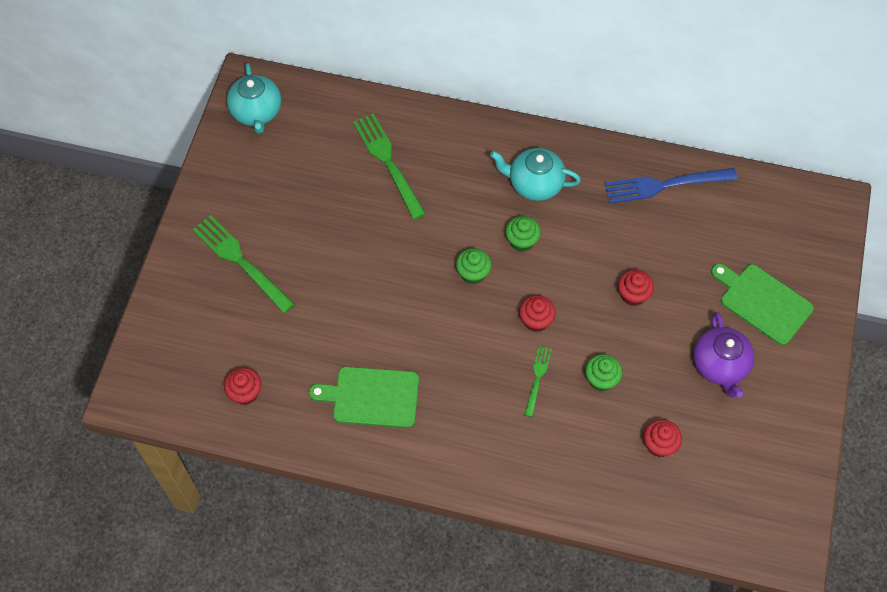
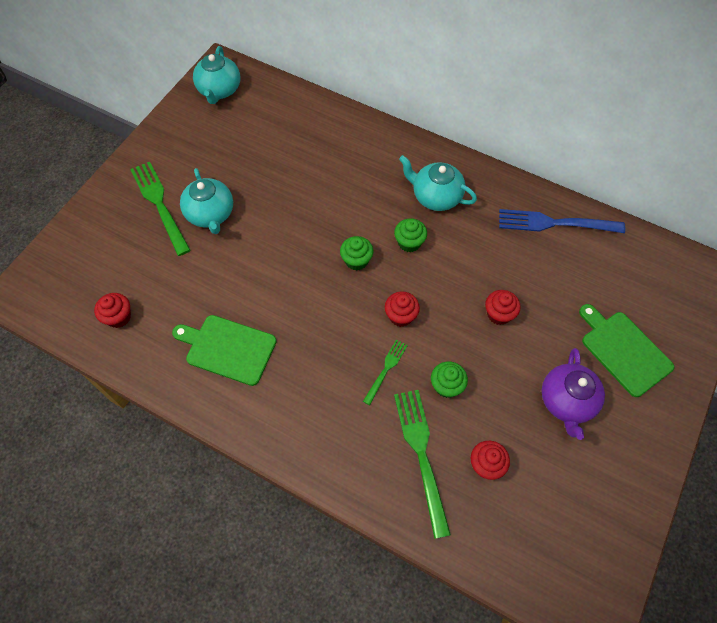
camera: 15 degrees right, 0 degrees up
green fork [353,113,426,220] -> green fork moved to [394,390,451,539]
none -> turquoise teapot [180,168,233,234]

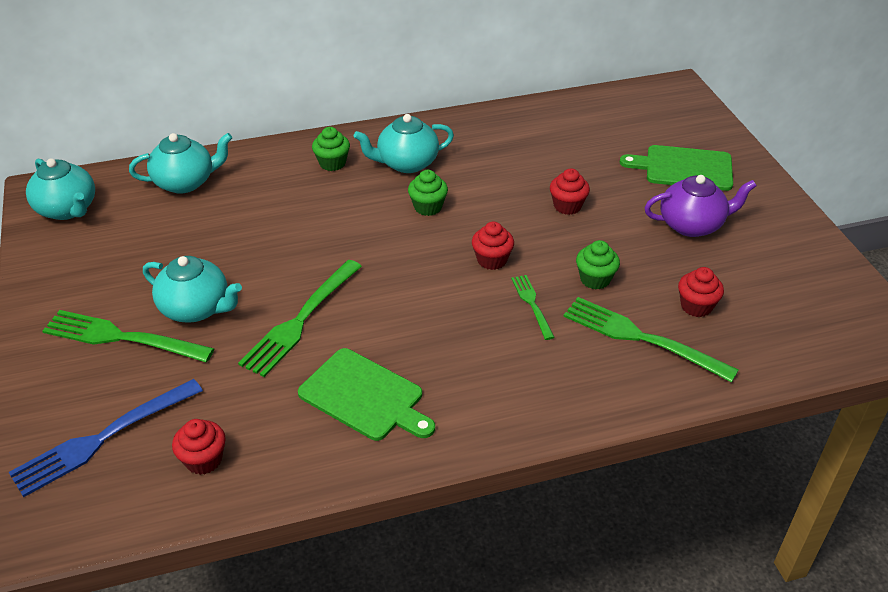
camera: 45 degrees left, 20 degrees down
green cutting board [172,315,277,386] -> green cutting board turned 120 degrees counterclockwise [298,348,435,441]
green cupcake [340,236,373,271] -> green cupcake moved to [312,127,350,171]
blue fork [499,209,625,233] -> blue fork moved to [9,379,203,497]
purple teapot [542,348,605,440] -> purple teapot turned 60 degrees counterclockwise [644,175,757,237]
none -> turquoise teapot [129,133,232,193]
none -> green fork [238,260,362,377]

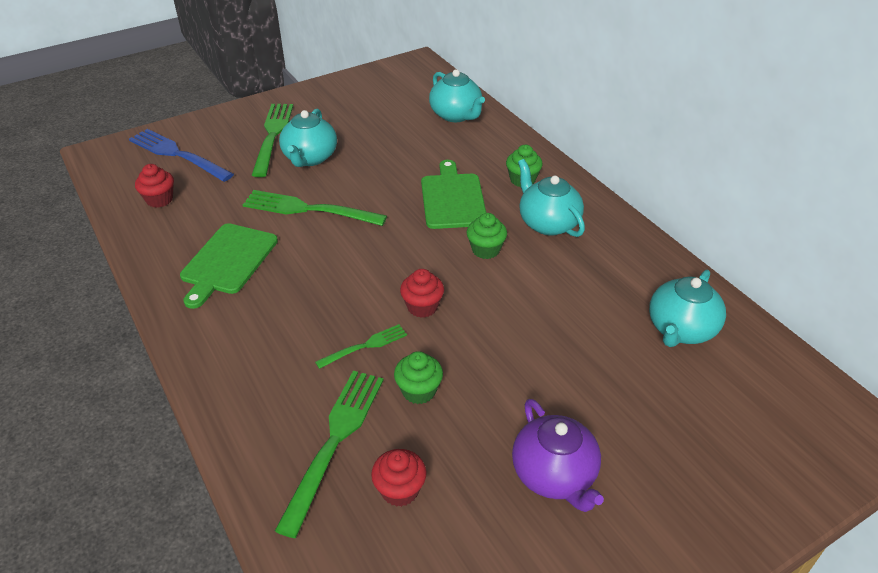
camera: 75 degrees right, 0 degrees up
turquoise teapot [26,158,95,220] -> turquoise teapot moved to [649,270,726,347]
red cupcake [550,168,590,215] -> none
green cutting board [620,145,733,191] -> green cutting board moved to [421,160,486,229]

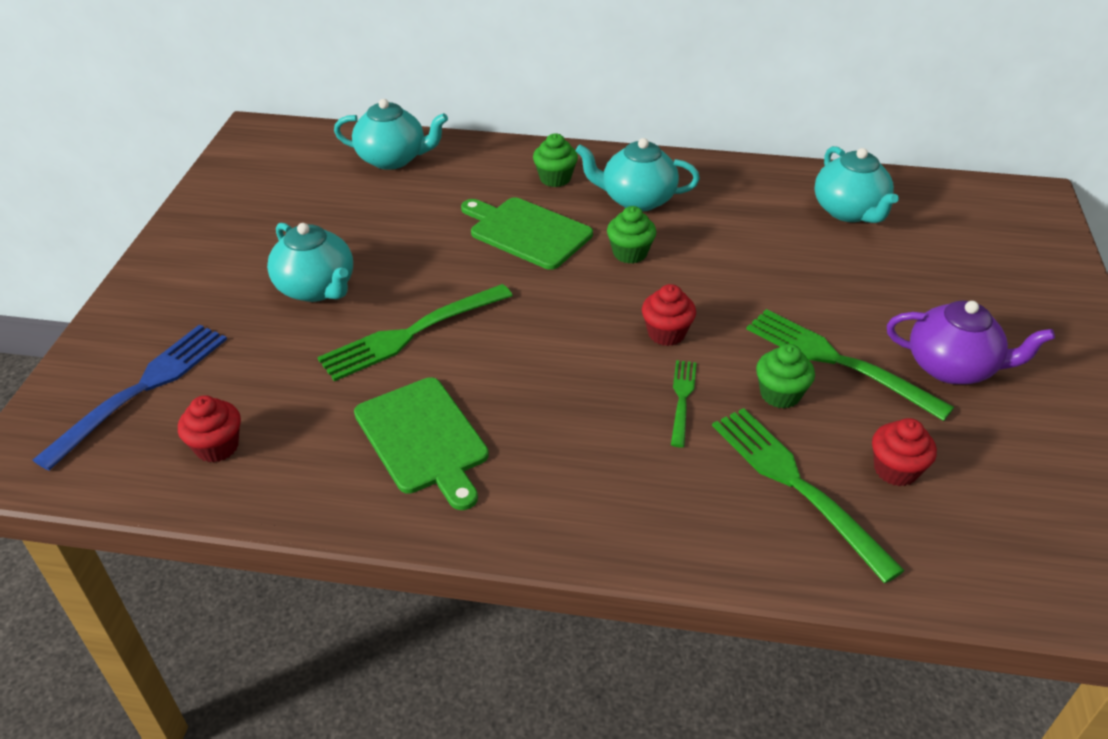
camera: 50 degrees left, 0 degrees up
blue fork [129,129,234,182] -> blue fork turned 135 degrees clockwise [33,324,227,471]
green fork [252,104,293,177] -> green fork moved to [746,309,954,421]

